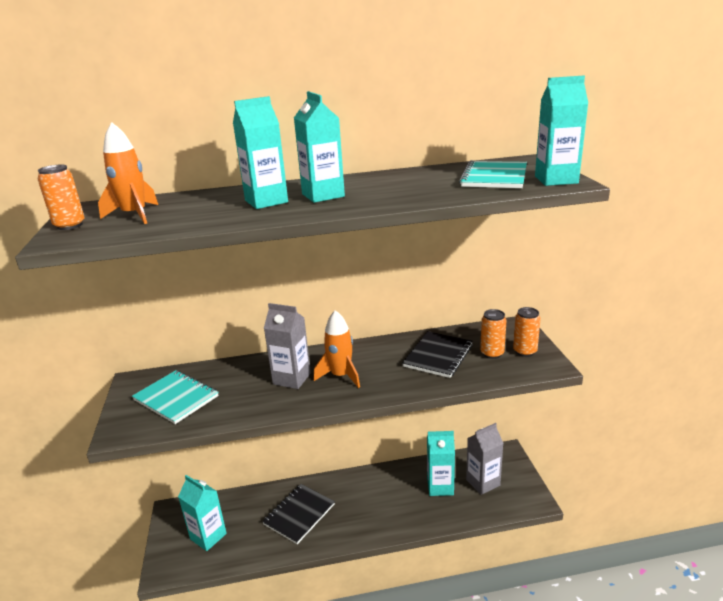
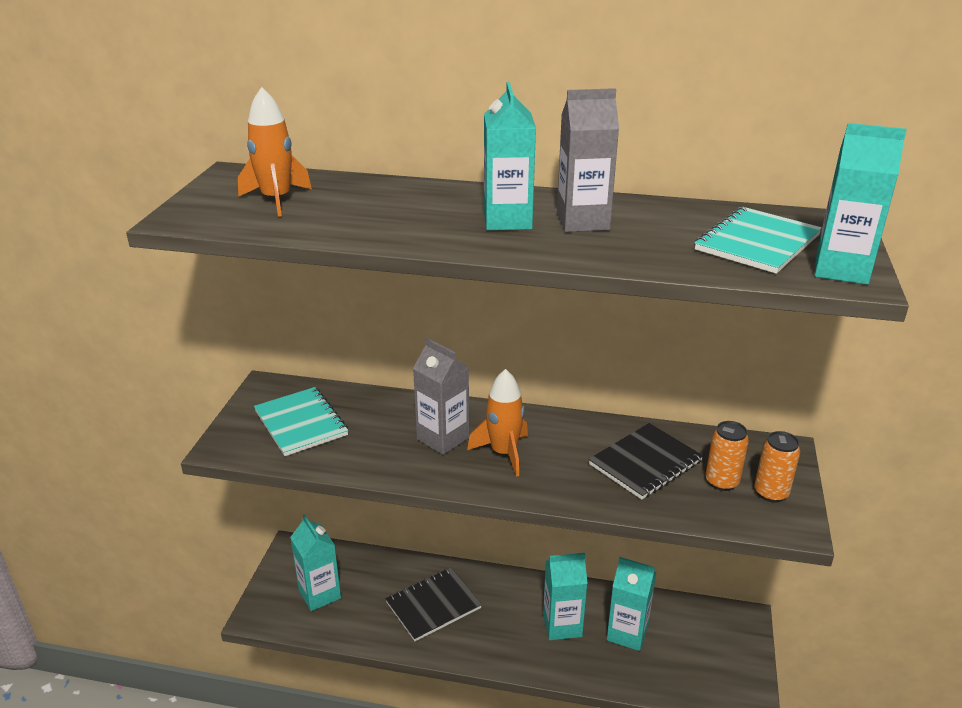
camera: 20 degrees right, 5 degrees up
orange can [38,164,85,230] -> none
turquoise carton [233,96,288,209] -> turquoise carton moved to [543,553,588,640]
grey carton [466,423,504,495] -> grey carton moved to [557,88,619,232]

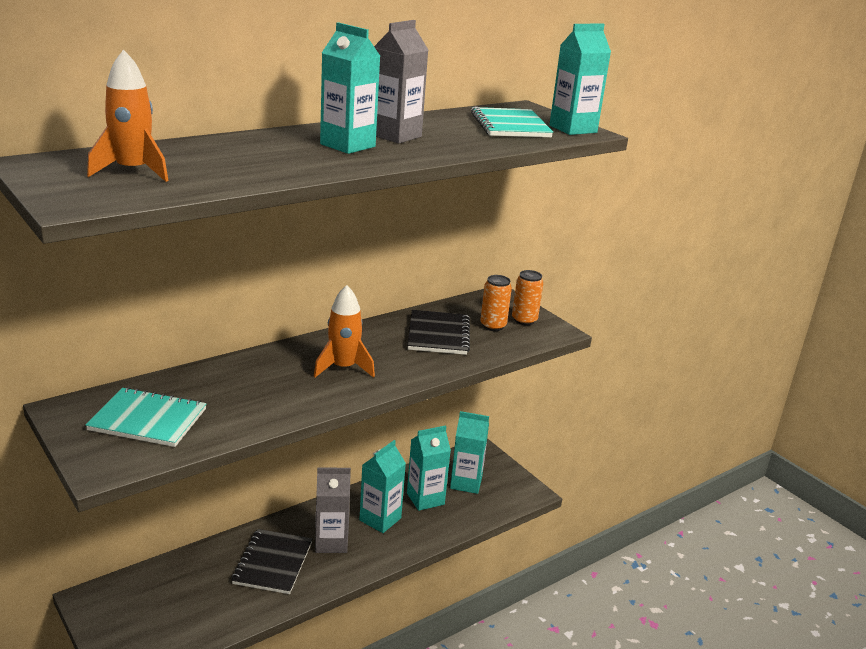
camera: 50 degrees left, 5 degrees down
turquoise carton [290,514,341,611] -> turquoise carton moved to [450,411,489,494]
grey carton [413,338,469,455] -> grey carton moved to [315,467,351,553]

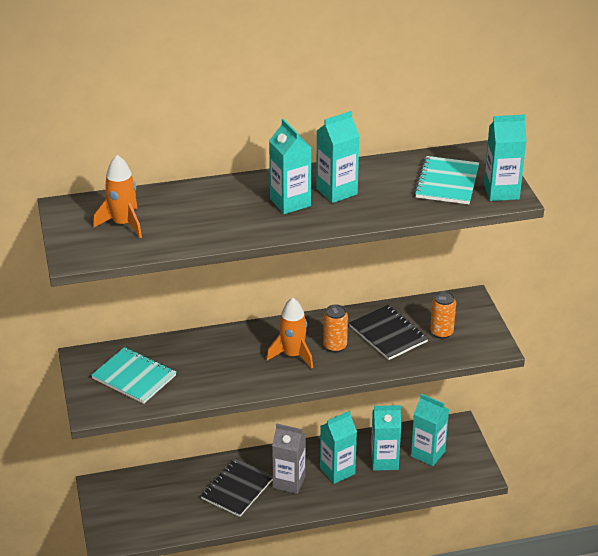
camera: 25 degrees right, 10 degrees up
grey carton [374,20,428,144] -> turquoise carton [316,111,359,203]
black notebook [407,310,470,355] -> black notebook turned 60 degrees counterclockwise [349,305,429,360]
orange can [512,270,543,325] -> orange can moved to [323,305,348,353]

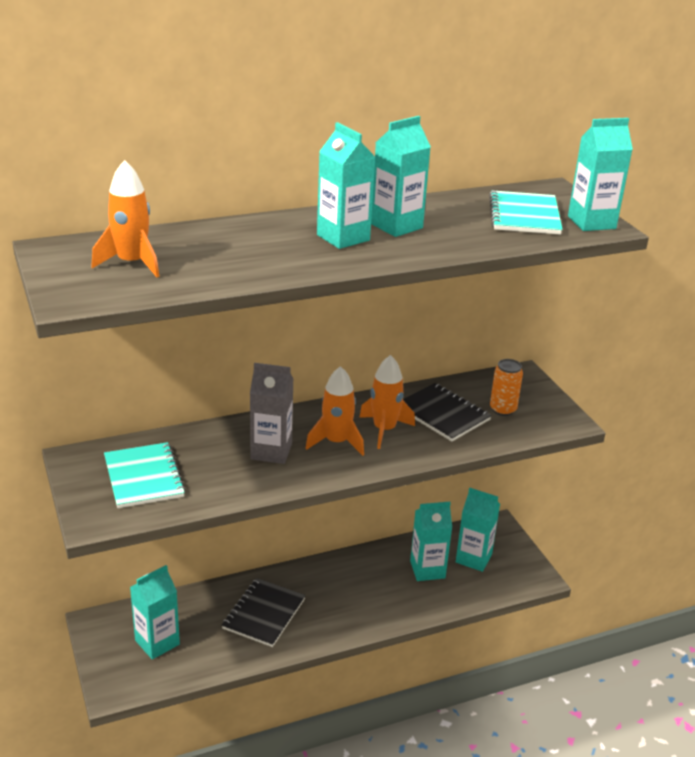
camera: 10 degrees left, 5 degrees down
turquoise notebook [91,347,176,404] -> turquoise notebook turned 45 degrees clockwise [104,442,186,508]
grey carton [272,423,306,494] -> grey carton moved to [250,363,294,464]
turquoise carton [320,411,357,484] -> turquoise carton moved to [130,565,180,659]
orange can [323,305,348,353] -> orange rocket [359,355,415,449]

